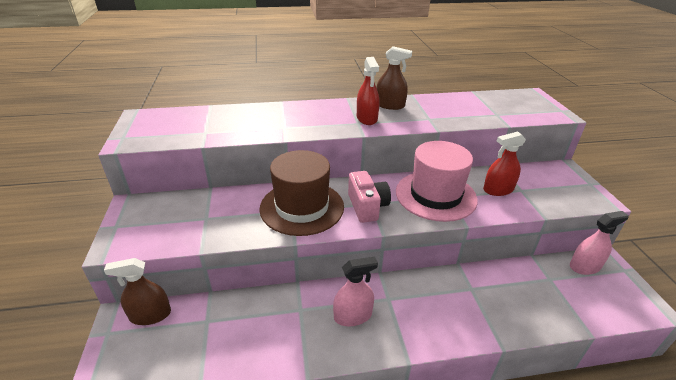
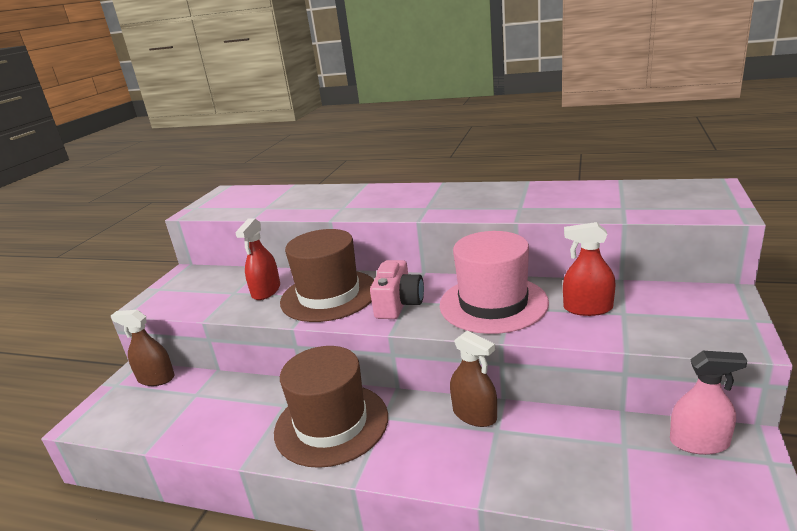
camera: 30 degrees right, 10 degrees down
pink spray bottle [333,257,378,326] -> brown hat [274,346,388,468]
red spray bottle [357,57,379,125] -> red spray bottle moved to [235,219,280,300]
brown spray bottle [376,46,412,110] -> brown spray bottle moved to [450,330,497,427]

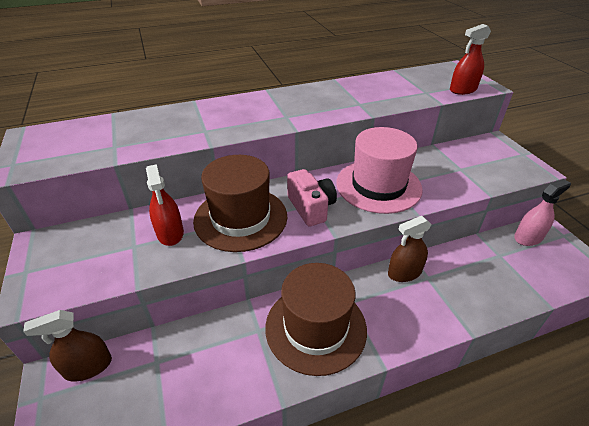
camera: 40 degrees left, 15 degrees up
brown spray bottle [450,330,497,427] -> brown spray bottle turned 150 degrees clockwise [388,216,432,282]
red spray bottle [563,222,615,316] -> red spray bottle moved to [450,24,491,95]

